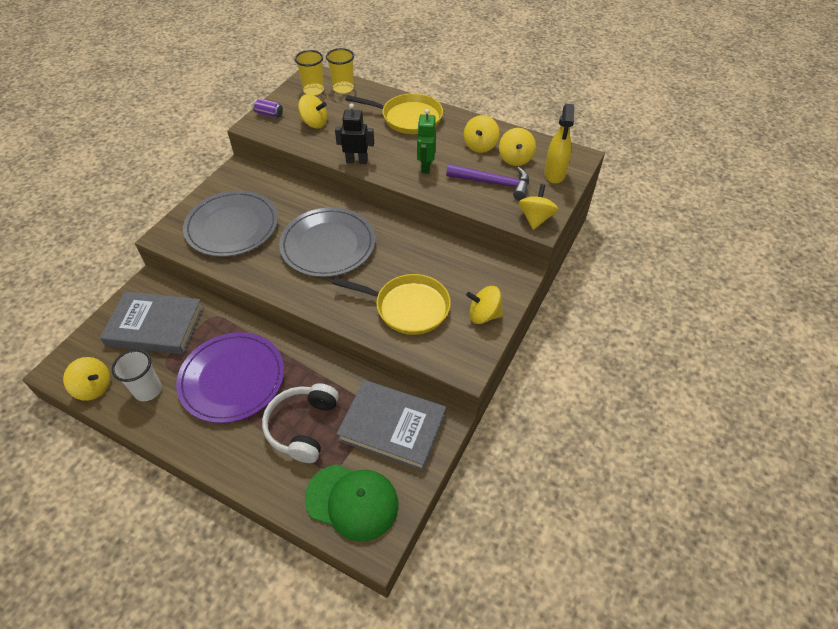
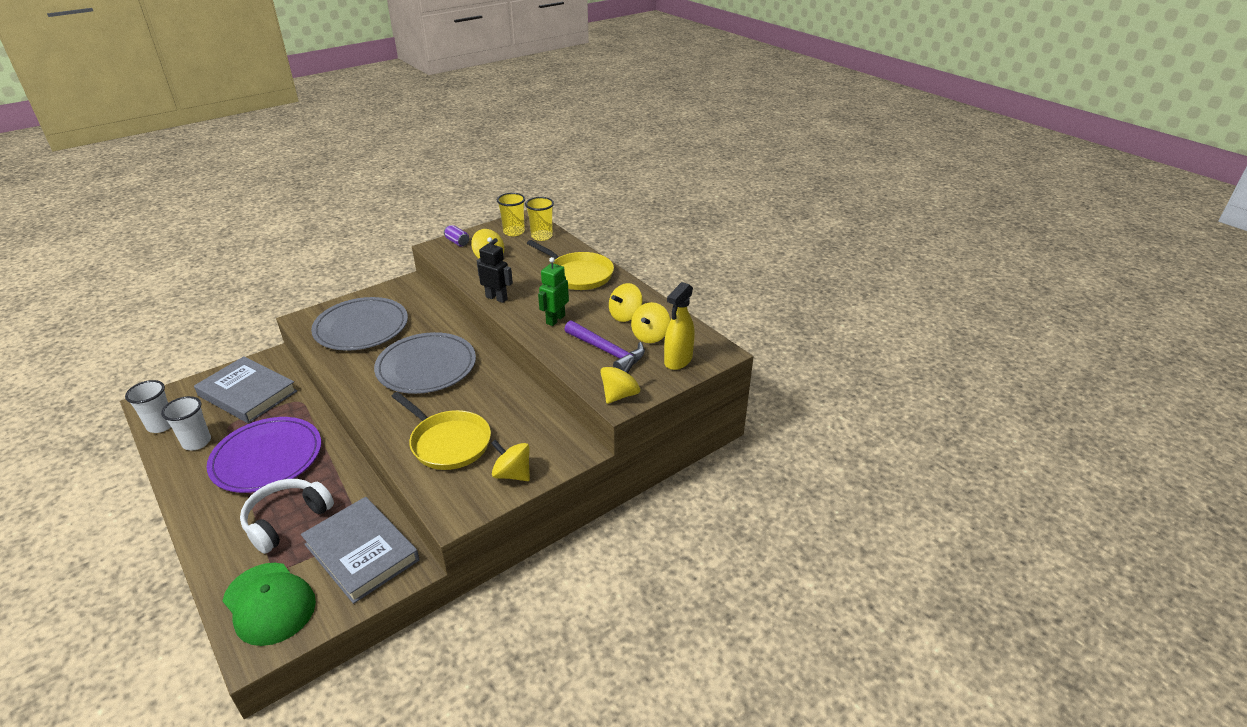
camera: 25 degrees right, 15 degrees down
yellow spinning top [63,357,110,401] -> white cup [125,380,171,433]

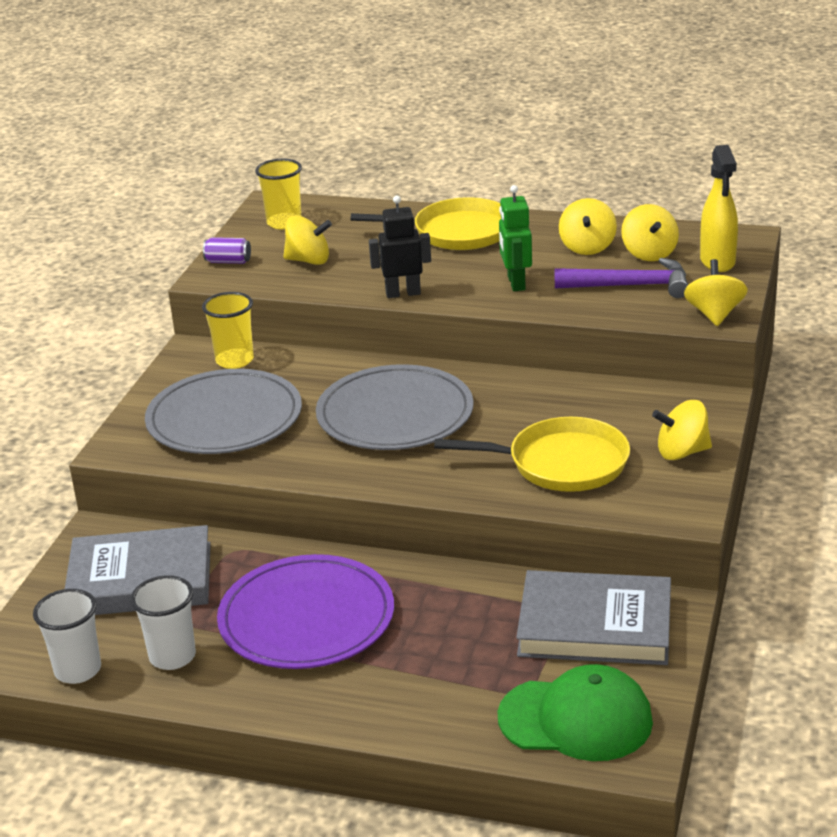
camera: 35 degrees left, 5 degrees down
white headphones [240,479,334,554] -> none
yellow cup [525,197,554,241] -> yellow cup moved to [202,292,254,369]

